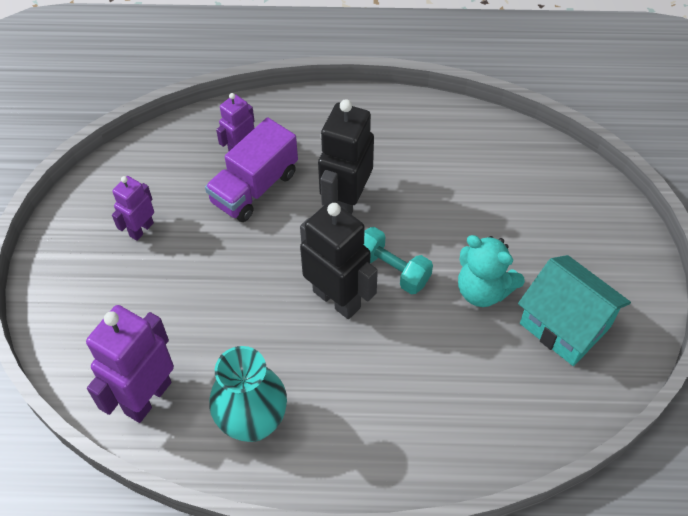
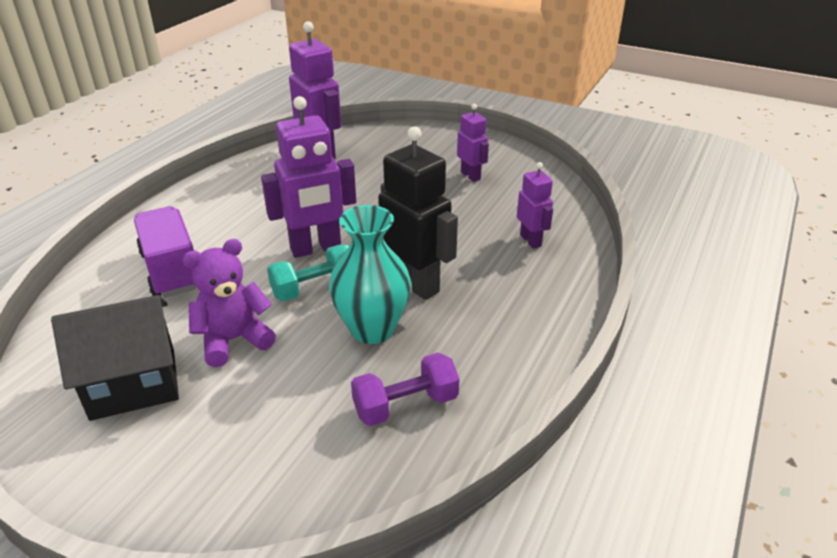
camera: 115 degrees right, 20 degrees down
purple truck [205,117,298,222] -> purple truck moved to [134,206,196,298]
turquoise vase [209,346,287,442] -> turquoise vase moved to [329,205,411,344]
black robot [300,201,378,319] -> purple robot [261,96,356,258]
turquoise teddy bear [458,235,525,307] -> purple teddy bear [182,239,276,367]
turquoise house [518,255,631,366] -> black house [51,295,179,421]
none -> purple dumbbell [351,353,459,426]

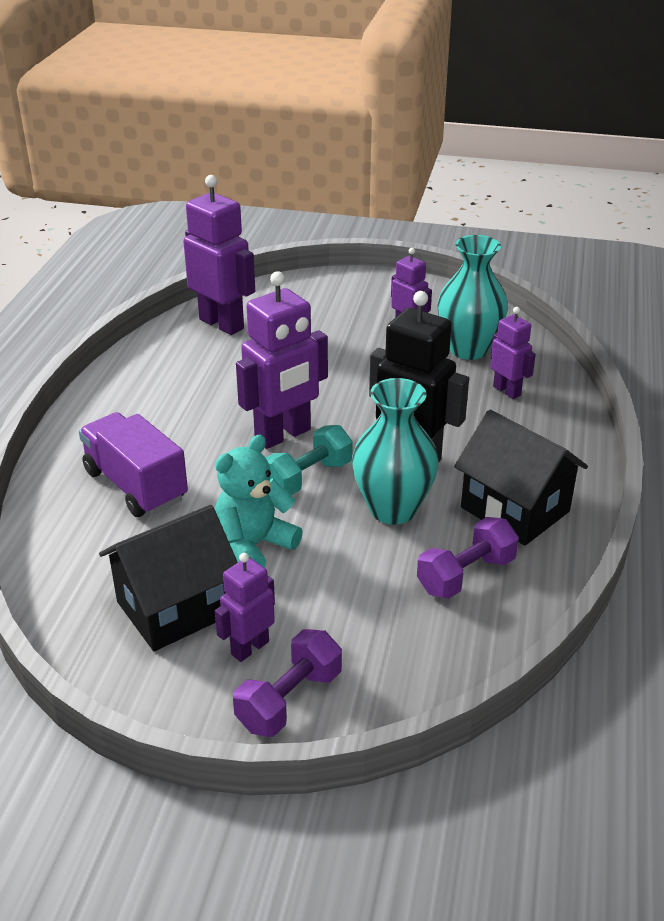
camera: 15 degrees left, 0 degrees up
purple teddy bear [182,239,276,367] -> turquoise teddy bear [215,435,303,568]
none -> purple robot [215,553,275,662]
none -> purple dumbbell [233,629,342,737]
none -> turquoise vase [437,235,508,360]
none -> black house [454,410,588,546]

